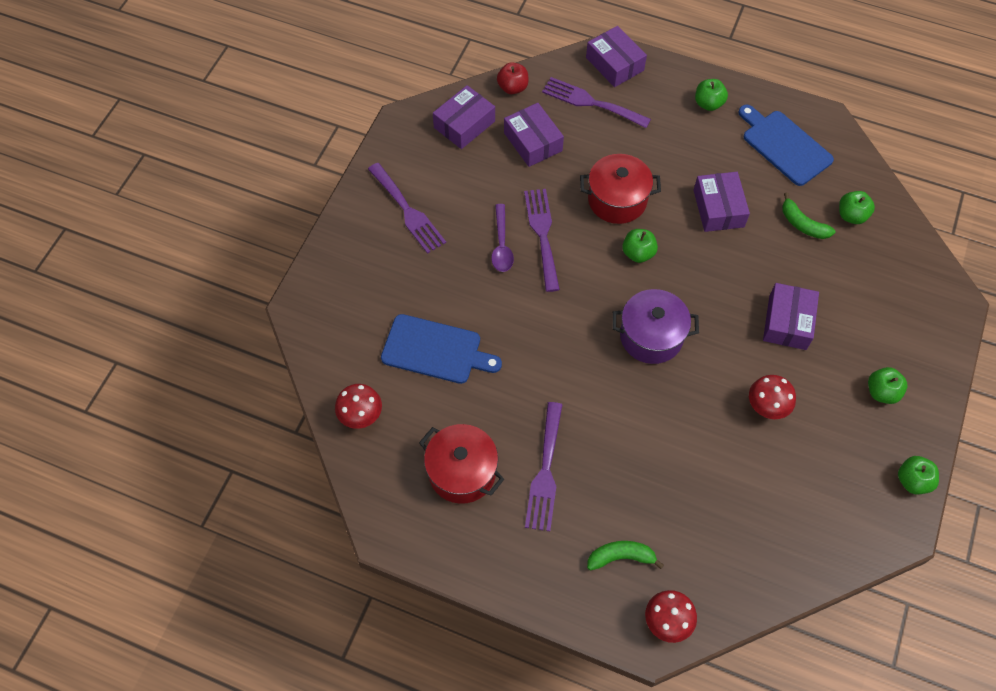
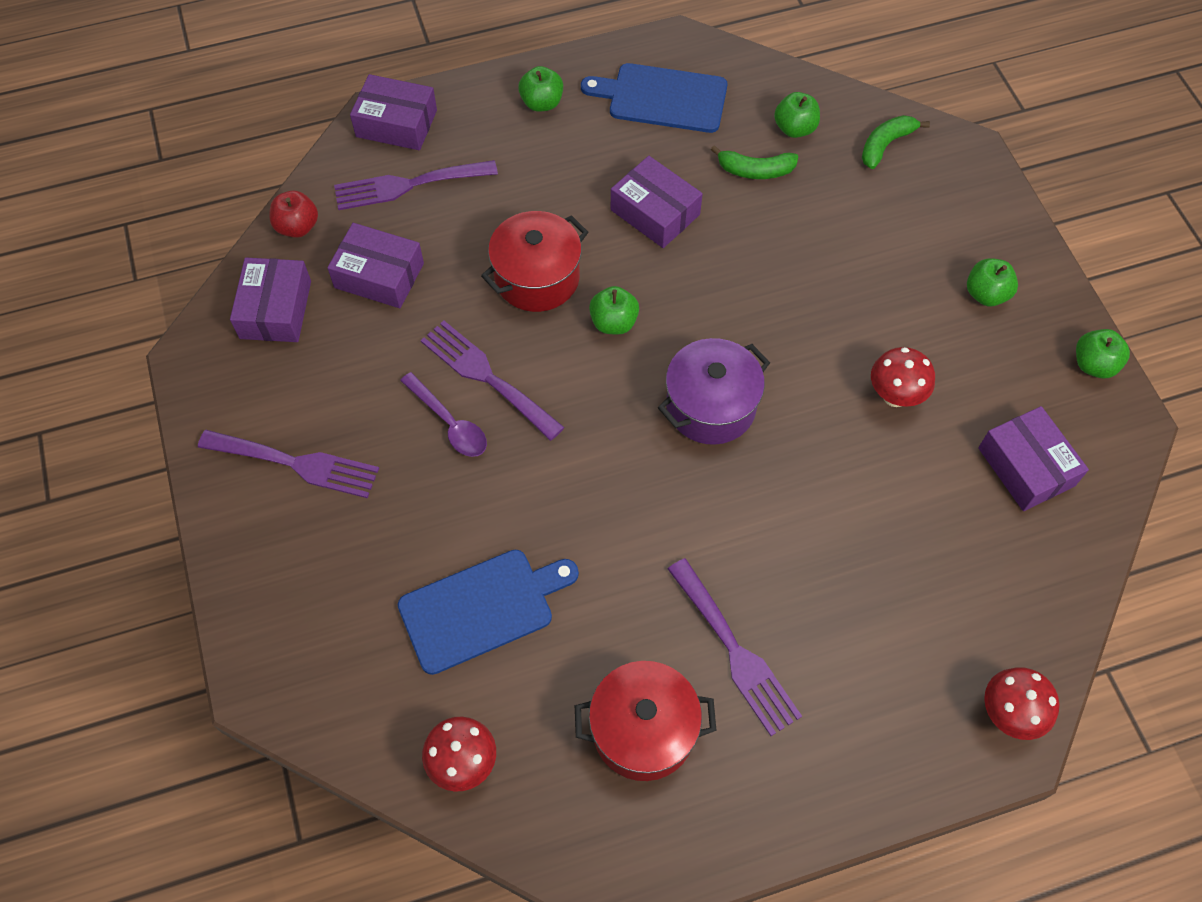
camera: 40 degrees left, 0 degrees up
green banana [587,541,664,570] -> green banana moved to [862,115,930,169]
purple box [763,283,819,350] -> purple box moved to [978,406,1089,511]

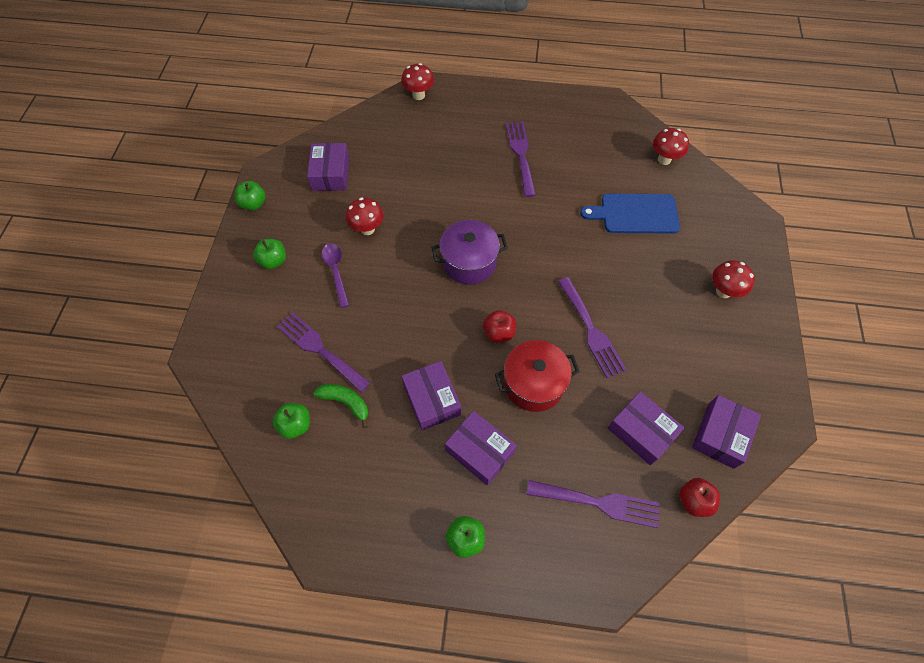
camera: 155 degrees left, 0 degrees up
purple fork [198,430,379,498] -> purple fork moved to [277,312,370,392]
purple box [350,74,437,150] -> purple box moved to [445,411,517,486]
purple spoon [400,372,487,457] -> purple spoon moved to [321,244,349,308]
red pot [575,661,717,781] -> none
blue cutting board [581,63,727,133] -> none
green apple [589,286,639,335] -> red apple [483,310,516,343]
green banana [862,115,930,169] -> none
none -> red mushroom [712,260,755,298]

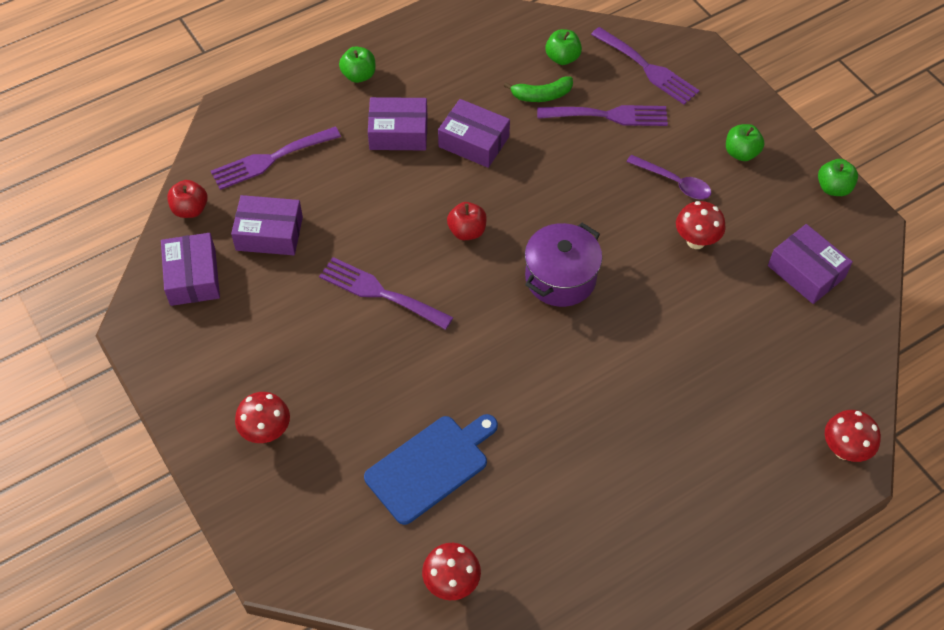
camera: 140 degrees right, 5 degrees down
red pot [495,340,580,412] -> none
purple fork [506,121,536,197] -> purple fork moved to [591,27,700,105]

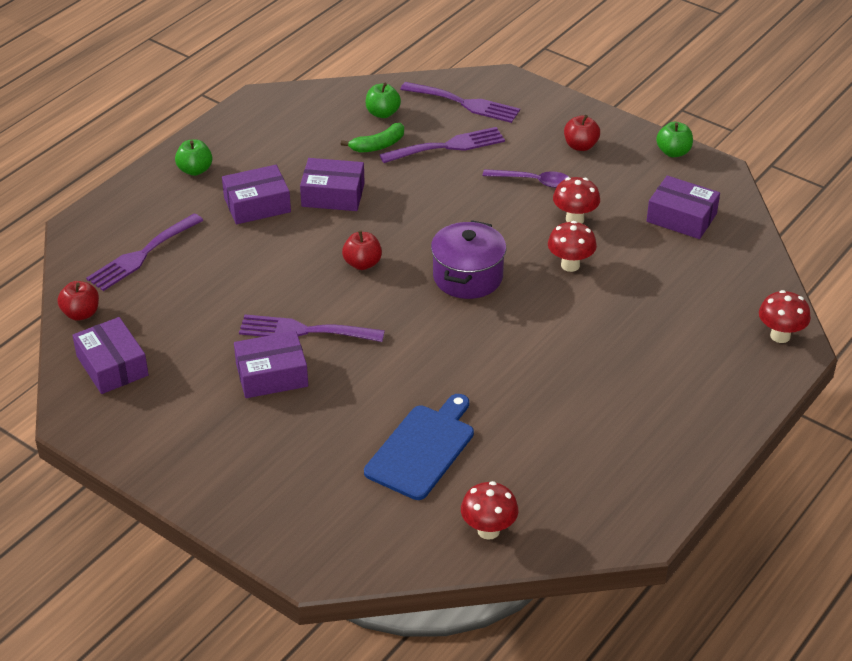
camera: 20 degrees left, 15 degrees down
purple box [231,195,303,255] -> purple box moved to [234,331,308,398]
red mushroom [235,392,290,443] -> red mushroom moved to [548,221,597,272]
green apple [726,124,764,161] -> red apple [564,115,600,151]

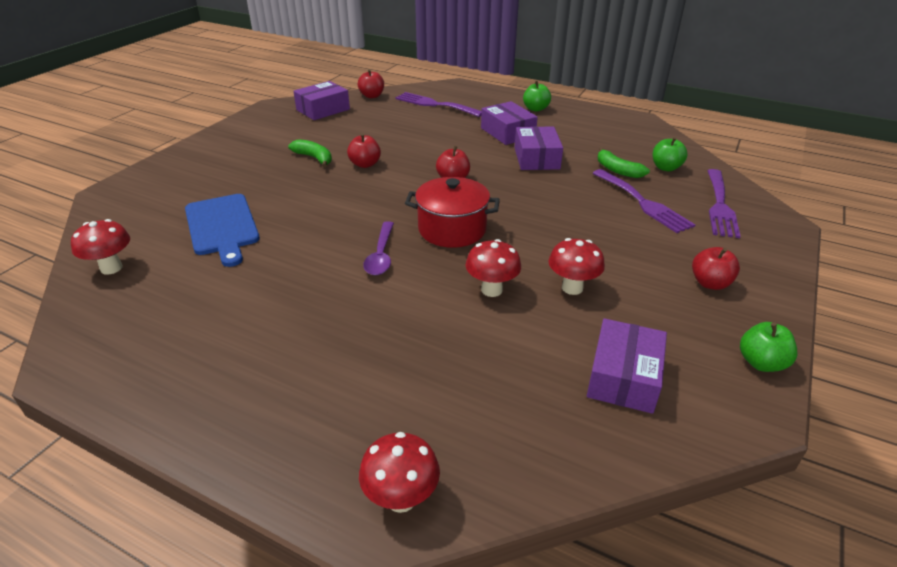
camera: 80 degrees right, 5 degrees down
purple box [234,331,308,398] -> green banana [288,139,332,168]
purple fork [239,314,385,342] -> red apple [347,133,381,168]
blue cutting board [364,394,474,500] -> blue cutting board turned 45 degrees clockwise [185,194,260,267]
purple pot [431,220,506,299] -> red pot [405,177,500,248]
purple spoon [483,169,570,188] -> purple spoon moved to [363,221,394,275]

